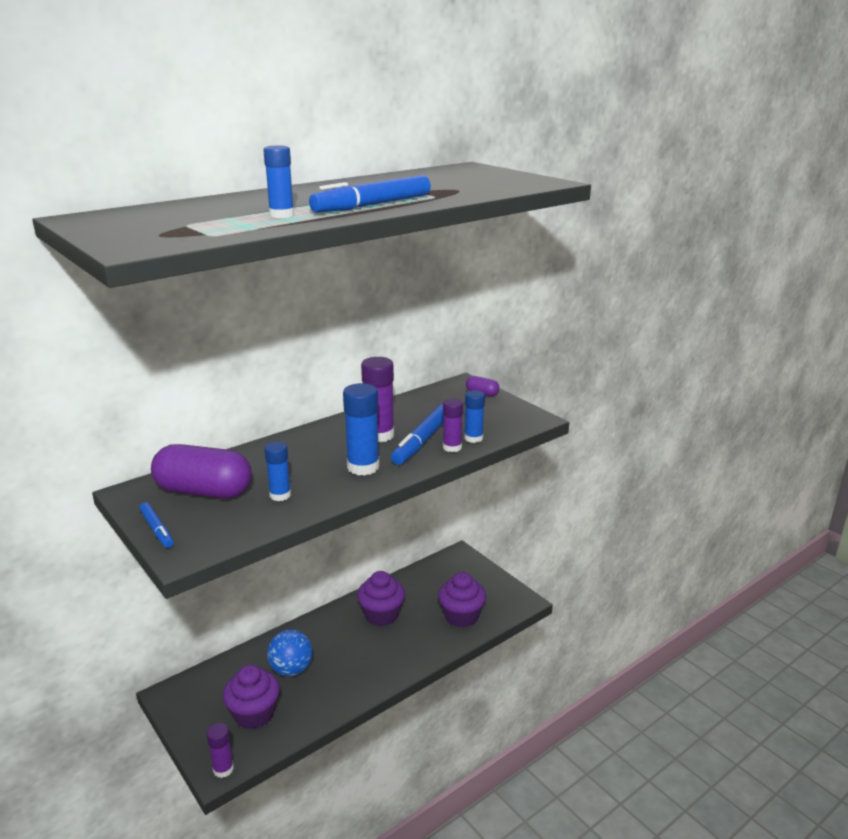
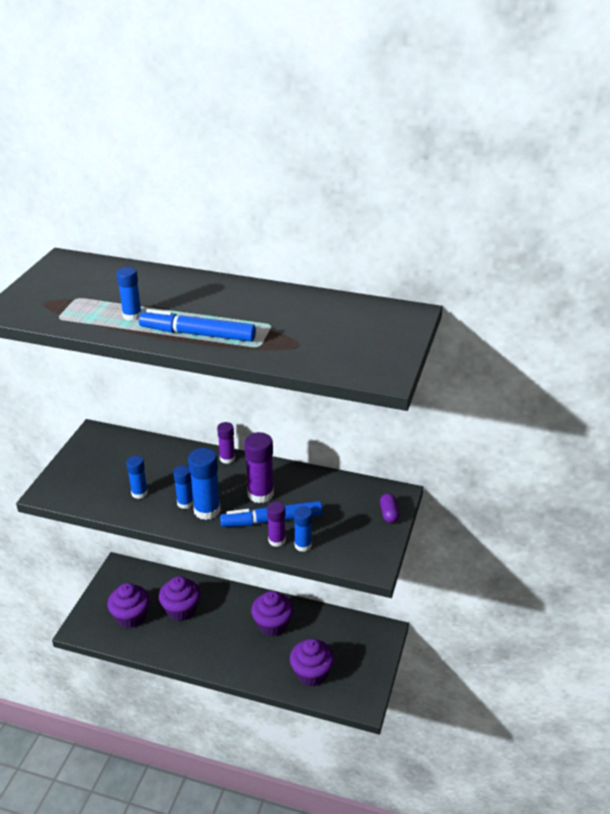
camera: 55 degrees right, 10 degrees up
blue marker [139,502,174,548] -> none
purple capsule [151,444,252,499] -> none
purple glue stick [206,723,234,778] -> purple glue stick moved to [217,422,235,464]
blue ball [267,629,313,677] -> purple cupcake [159,576,200,621]
none -> blue glue stick [173,465,193,509]

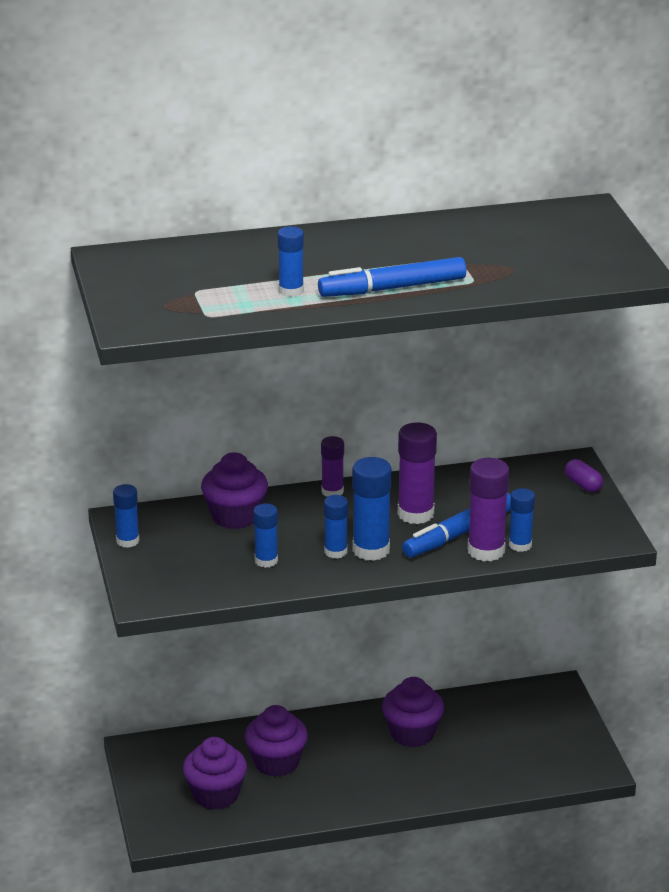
camera: 30 degrees left, 5 degrees down
purple glue stick [267,502,286,547] -> purple glue stick [468,458,509,561], size x1.62
purple cupcake [290,639,334,687] -> purple cupcake moved to [201,452,268,529]
none -> blue glue stick [113,484,139,548]

